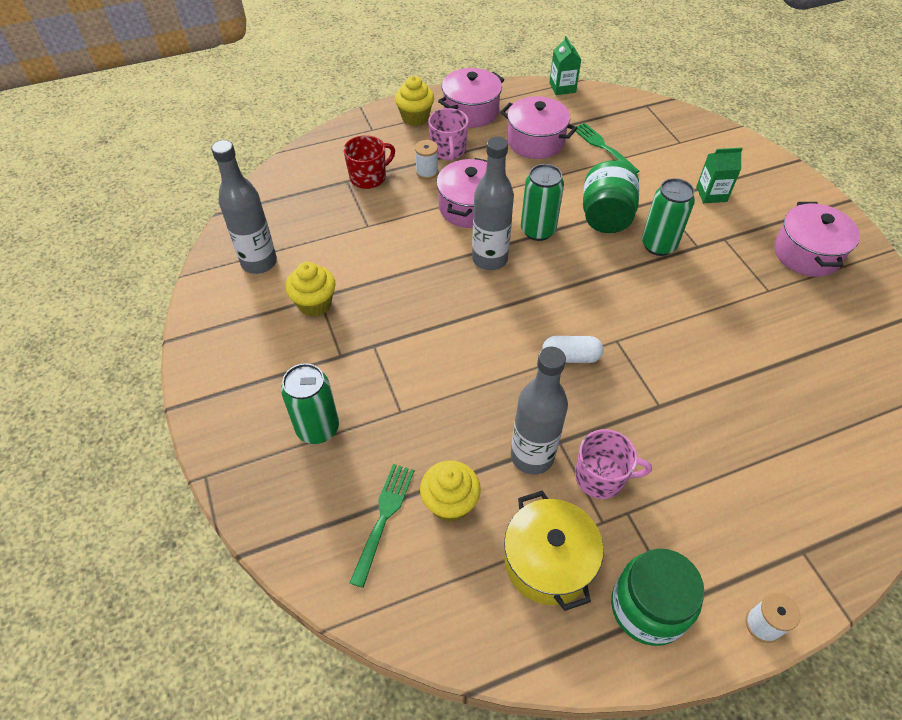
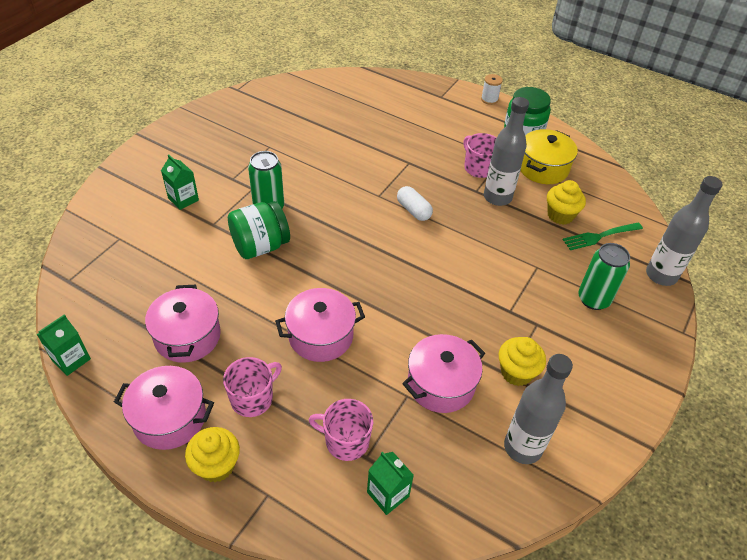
camera: 130 degrees left, 5 degrees down
red mug [343,135,395,189] -> pink mug [309,399,373,461]
white spool [415,140,438,179] -> none
grey bottle [472,137,514,270] -> grey bottle moved to [646,176,722,286]
green can [521,164,564,241] -> none
green fork [575,123,639,173] -> none
pink pot [774,202,860,277] -> pink pot moved to [402,334,485,413]
none -> green carton [367,452,414,515]

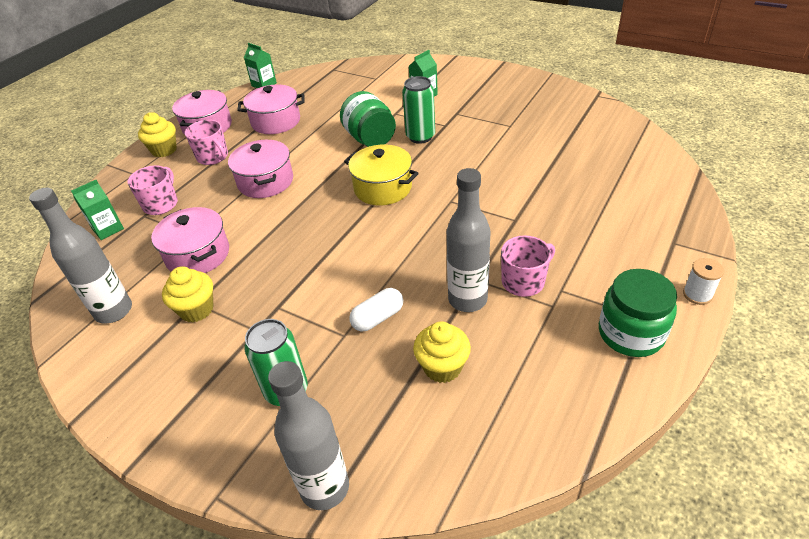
camera: 95 degrees right, 5 degrees down
white capsule [397,186,433,221] -> white capsule moved to [349,288,403,332]
yellow pot [520,129,578,184] -> yellow pot moved to [344,144,419,205]
green fork [563,222,643,250] -> none

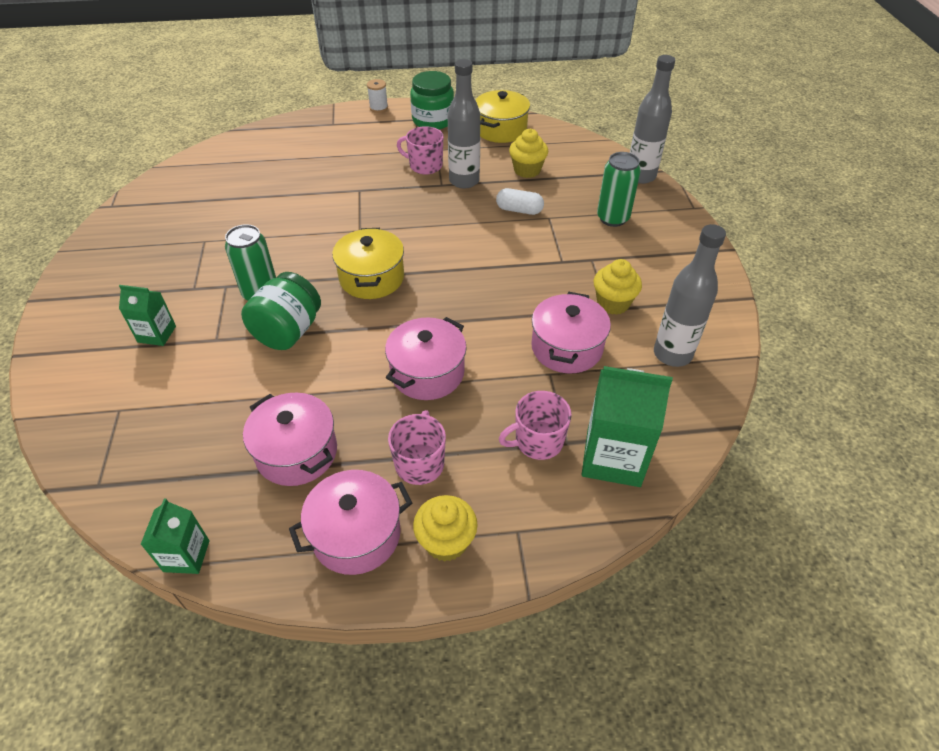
camera: 130 degrees left, 5 degrees up
green carton [71,180,124,240] -> green carton [582,366,673,487], size x1.77
none -> yellow pot [476,90,530,143]

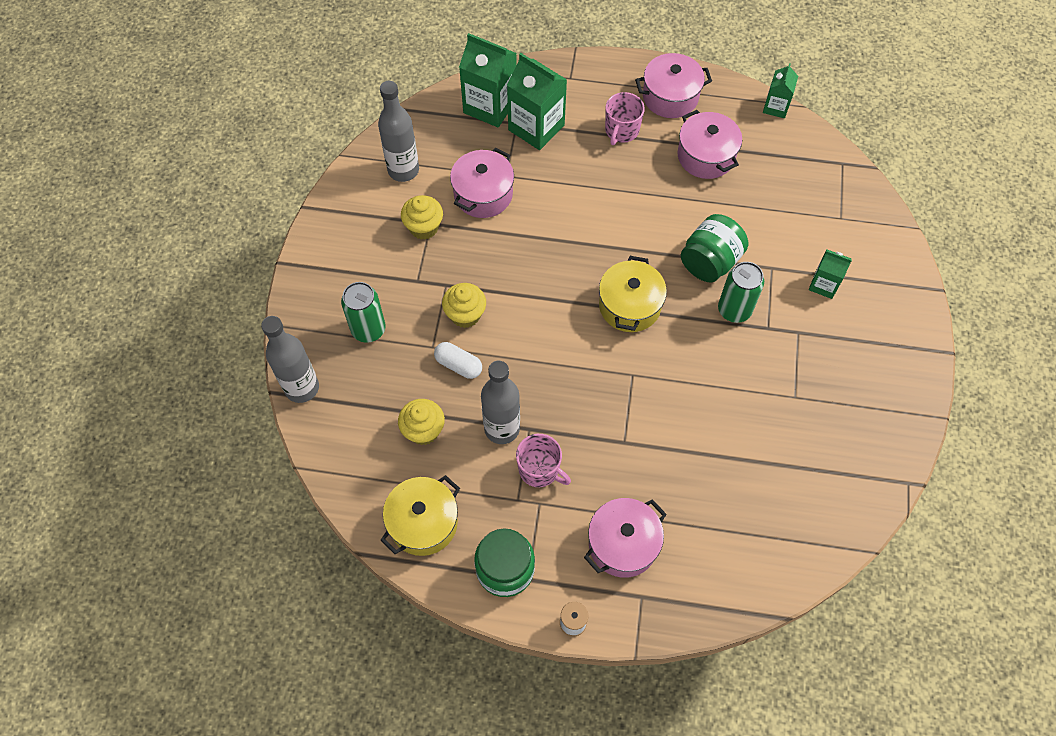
camera: 165 degrees left, 15 degrees up
pink pot [385,317,467,400] -> pink pot moved to [584,498,667,578]
yellow cupcake [413,495,478,562] -> yellow cupcake moved to [442,283,486,328]
pink mug [499,391,572,460] -> green carton [507,53,567,150]

